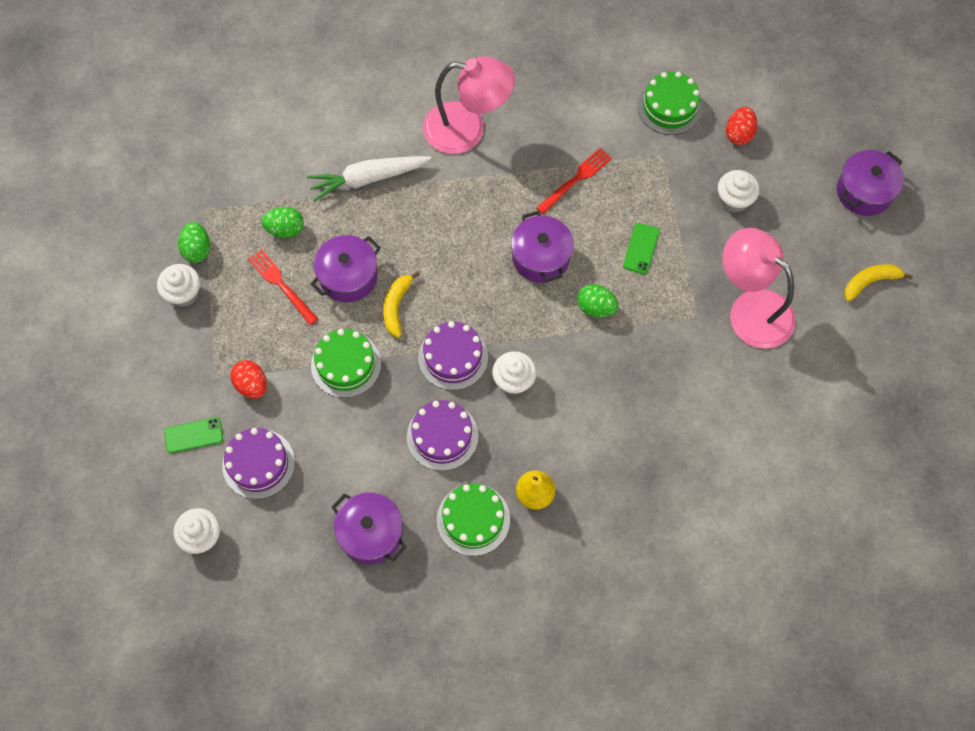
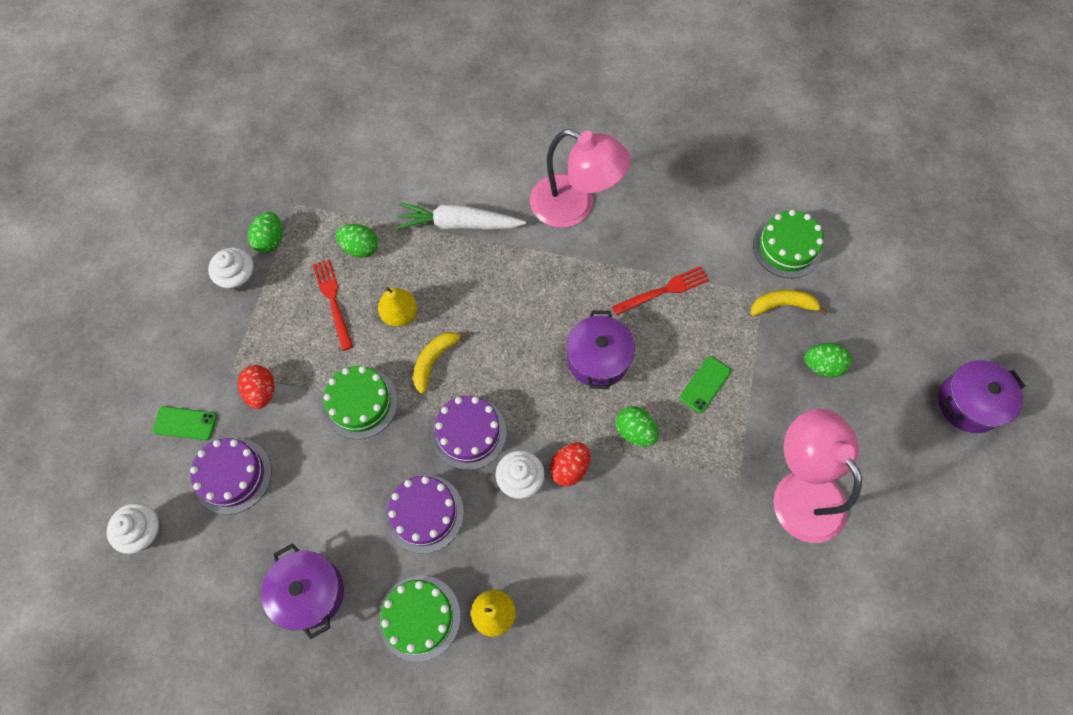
camera: 20 degrees right, 0 degrees up
purple pot [311,235,381,302] -> yellow pear [378,287,417,327]
white cupcake [718,170,759,213] -> green egg [805,343,851,377]
red egg [726,107,757,145] -> red egg moved to [549,442,590,487]
yellow banana [844,264,913,301] -> yellow banana moved to [751,290,828,316]

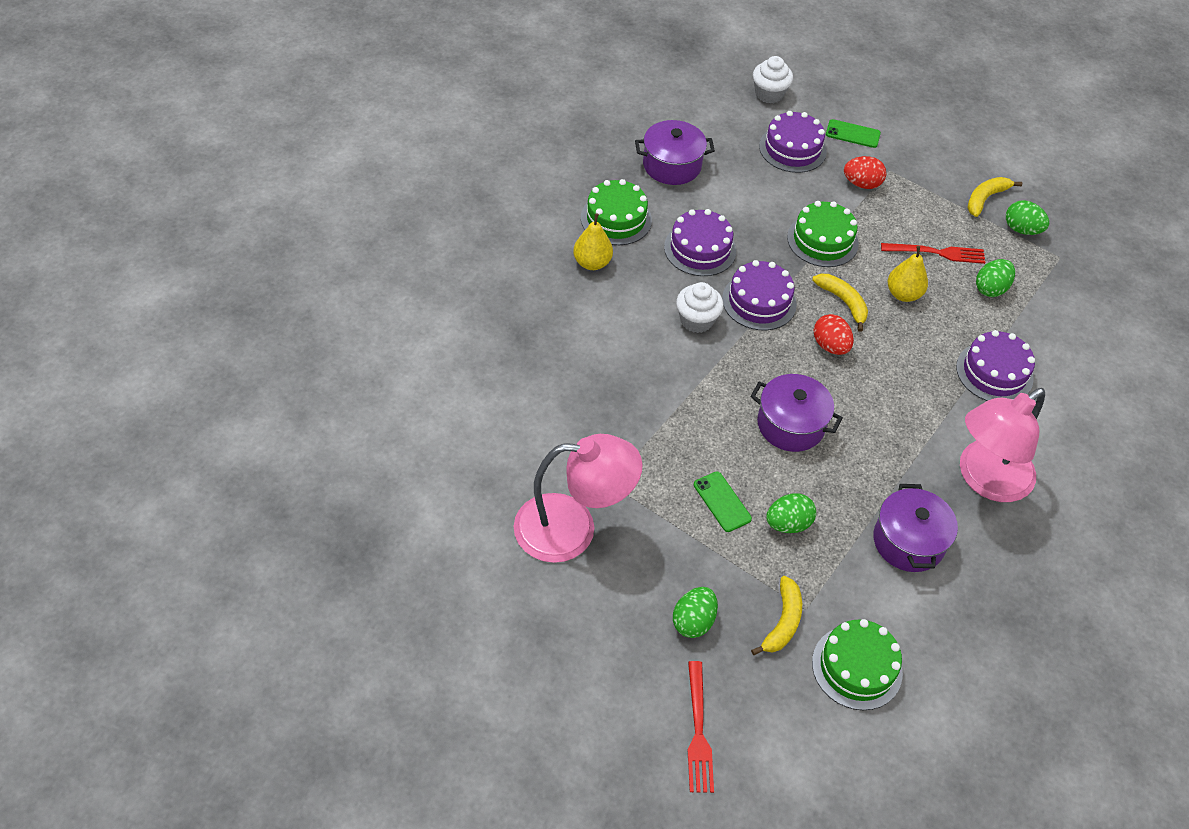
camera: 110 degrees right, 15 degrees down
green phone [153,406,217,440] -> green phone turned 75 degrees clockwise [826,119,881,148]
white cupcake [208,247,255,292] -> yellow banana [967,177,1022,217]
white carrot [396,203,526,230] -> purple cake [956,330,1035,401]
red egg [549,442,590,487] -> red egg moved to [813,314,854,355]
red fork [612,266,709,315] -> red fork moved to [688,661,714,793]
green egg [616,406,658,447] -> green egg moved to [766,493,816,533]
purple pot [938,360,1025,433] -> purple pot moved to [873,484,958,572]

